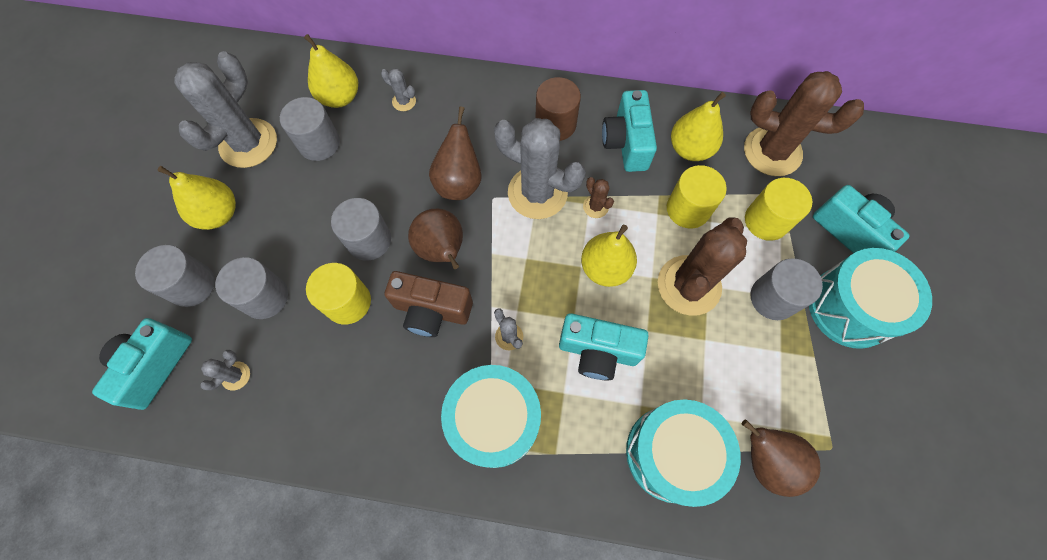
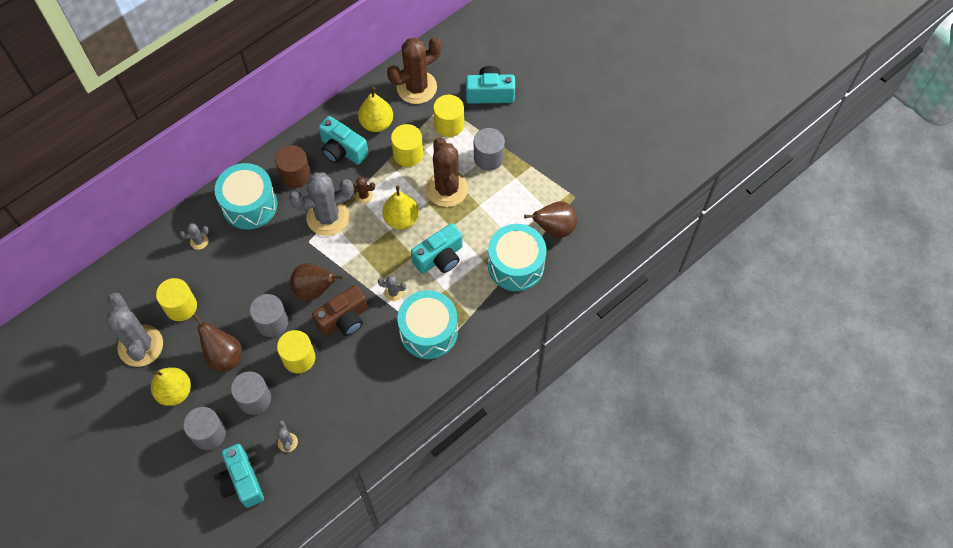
camera: 50 degrees left, 5 degrees down
grey cylinder [280,97,340,161] -> yellow cylinder [156,278,197,321]
yellow pear [304,34,358,108] -> none
brown pear [429,106,482,200] -> brown pear moved to [192,313,242,372]
turquoise drum [809,248,932,349] -> turquoise drum moved to [215,163,277,230]

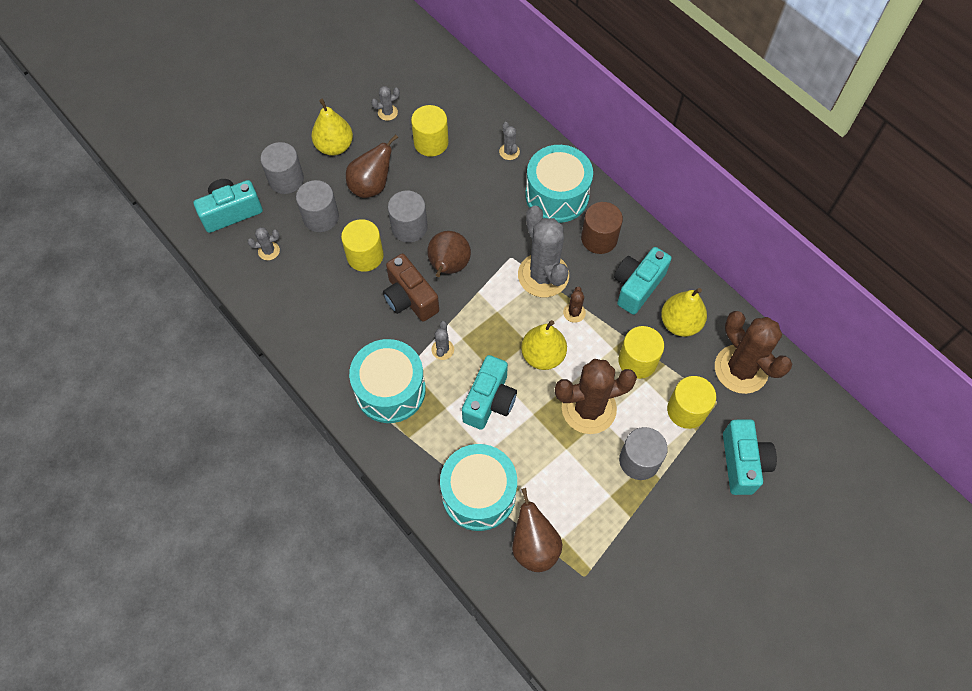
camera: 90 degrees right, 0 degrees up
grey cactus [106,292,163,367] -> grey cactus [371,86,400,121], size x0.43
turquoise camera [411,223,463,274] -> turquoise camera turned 120 degrees counterclockwise [462,355,517,430]

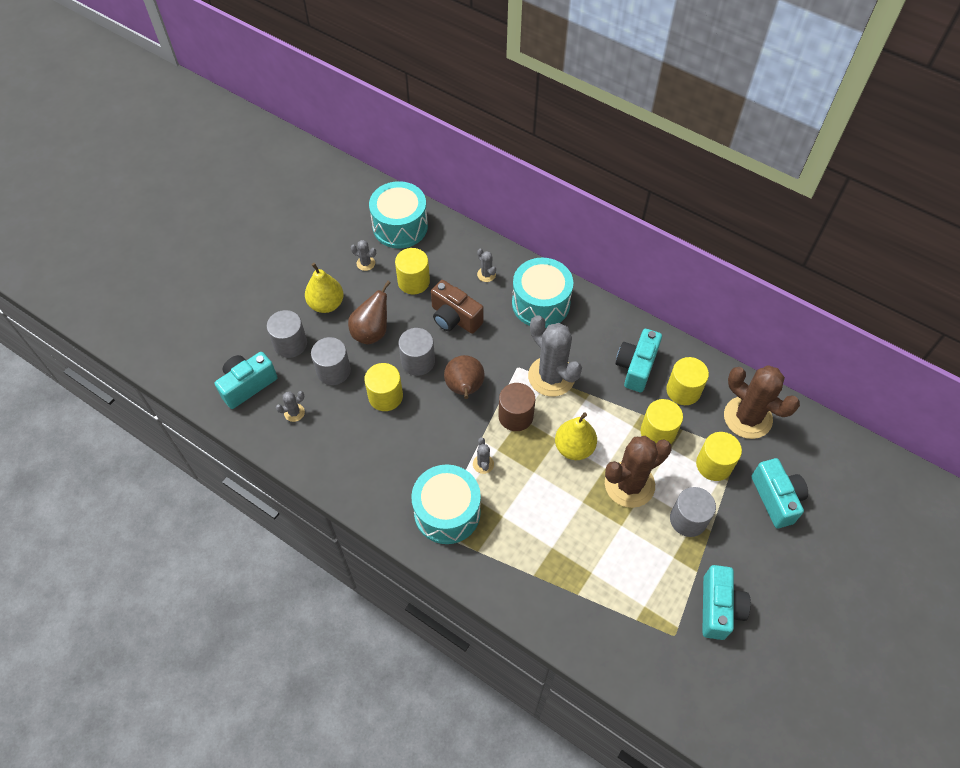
camera: 15 degrees left, 5 degrees down
grey cactus [371,86,400,121] -> grey cactus turned 60 degrees clockwise [351,240,376,271]
brown camera [383,254,439,322] -> brown camera moved to [431,280,484,334]
turquoise drum [440,444,517,531] -> turquoise drum moved to [369,181,428,249]
turquoise camera [462,355,517,430] -> turquoise camera moved to [702,565,751,640]
brown pear [512,488,562,572] -> none
brown cactus [563,287,586,323] -> none
brown cylinder [581,202,623,254] -> brown cylinder moved to [498,383,535,431]
yellow pear [661,288,707,337] -> yellow cylinder [666,357,709,405]

